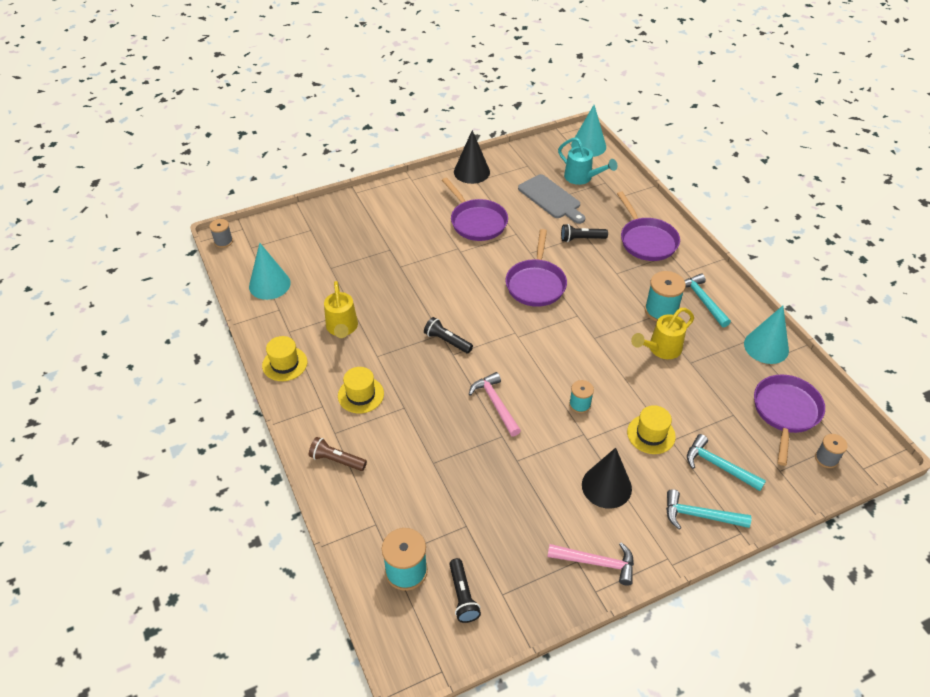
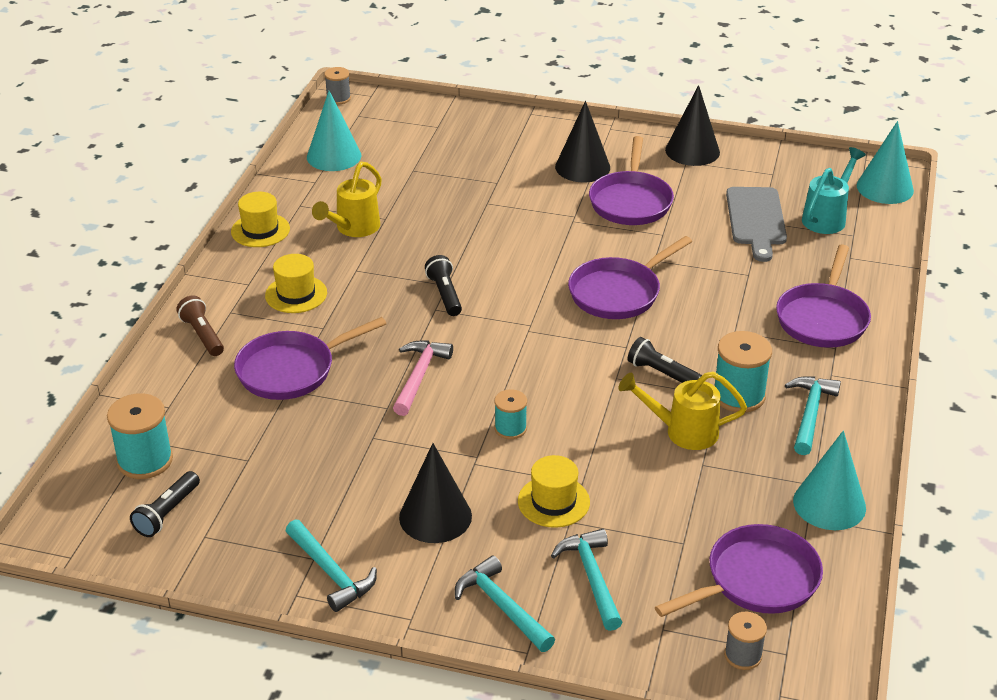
camera: 40 degrees right, 10 degrees down
pink hammer [547,542,634,586] -> turquoise hammer [286,520,377,612]
turquoise watering can [558,137,617,185] -> turquoise watering can turned 135 degrees counterclockwise [802,147,866,234]
black flashlight [561,224,608,242] -> black flashlight moved to [627,337,702,383]
none -> purple pan [234,317,386,400]
none -> black cone [555,101,610,182]

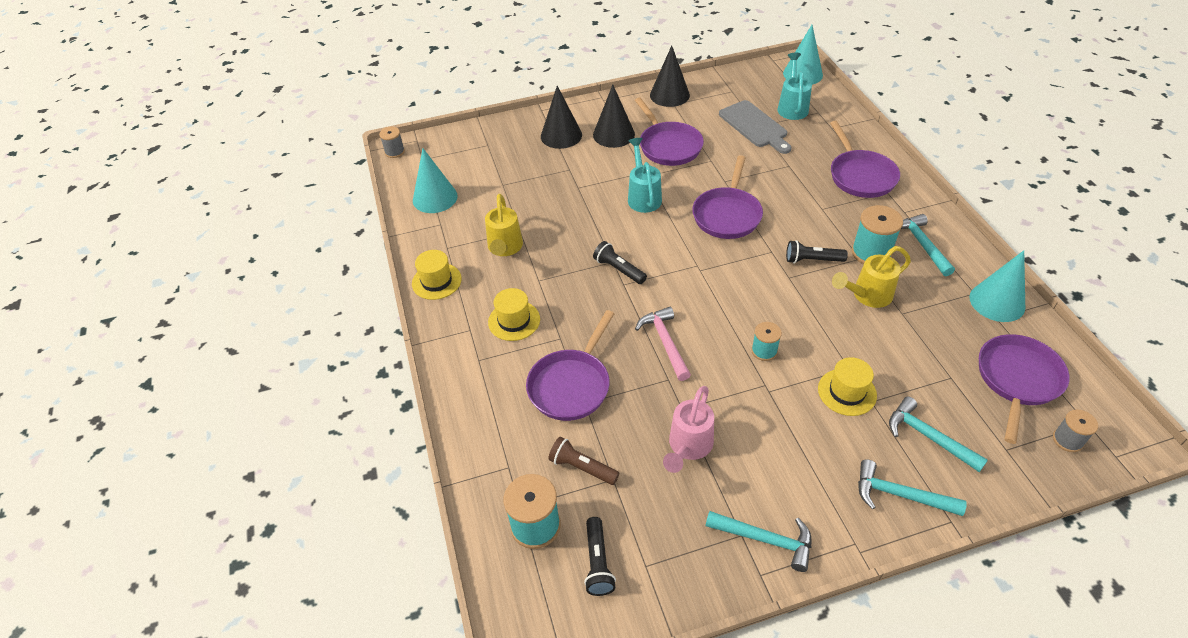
camera: 30 degrees left, 10 degrees up
brown flashlight [176,295,224,356] -> brown flashlight moved to [548,437,619,485]
black cone [399,443,472,543] -> black cone moved to [541,86,582,149]
none -> turquoise watering can [628,138,662,213]
none -> pink watering can [663,386,714,473]

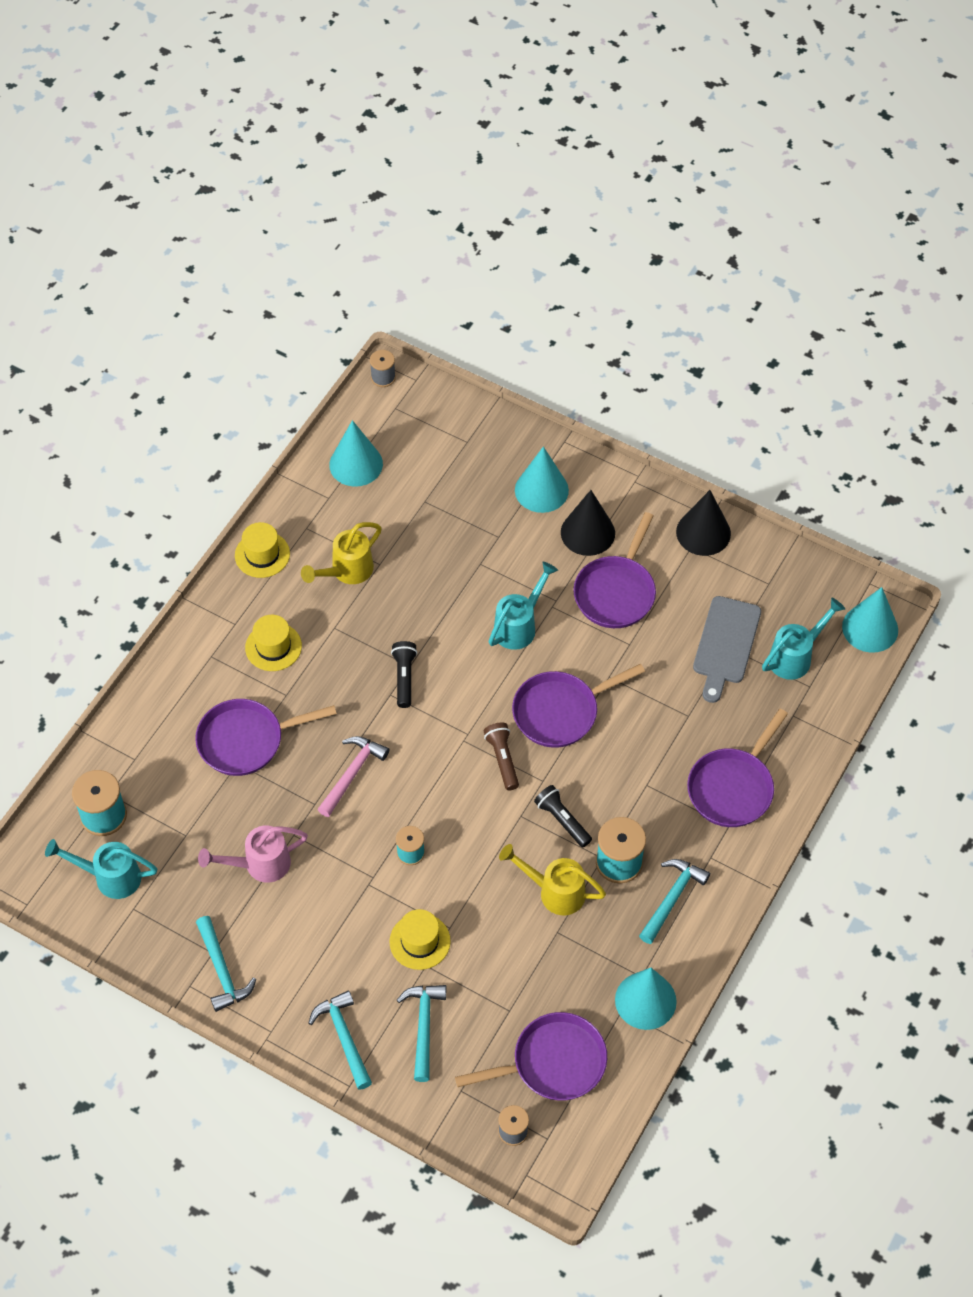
camera: 45 degrees right, 10 degrees up
black cone [541,86,582,149] -> turquoise cone [515,446,569,513]
brown flashlight [548,437,619,485] -> brown flashlight moved to [484,723,519,791]
black flashlight [584,517,616,596] -> turquoise watering can [45,839,157,899]

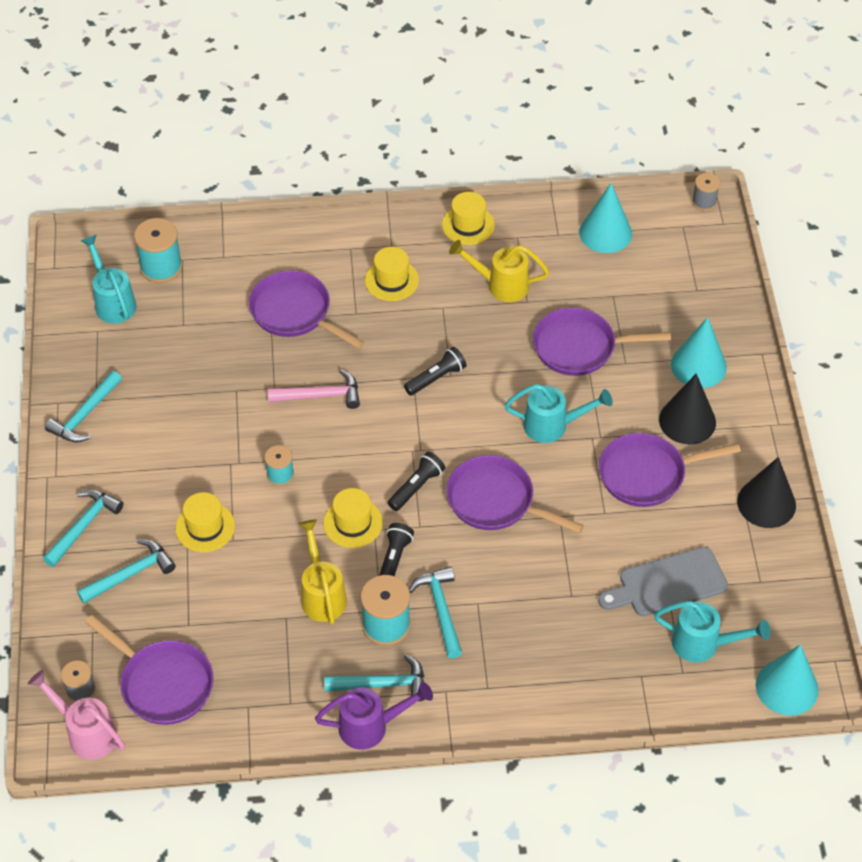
camera: 55 degrees right, 5 degrees down
pink watering can [198,825,308,883] -> pink watering can moved to [28,670,125,760]
brown flashlight [484,723,519,791] -> black flashlight [388,452,445,511]
turquoise cone [615,968,677,1030] -> none
purple pan [687,709,788,827] -> purple pan moved to [533,308,671,376]
none -> purple watering can [315,682,433,750]
none -> yellow hat [323,488,383,548]
none -> turquoise hammer [409,567,462,658]

